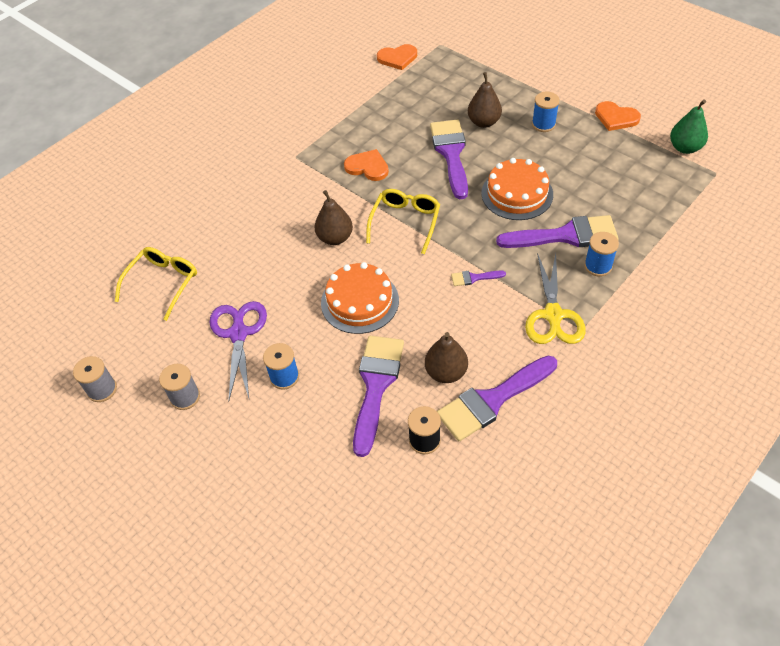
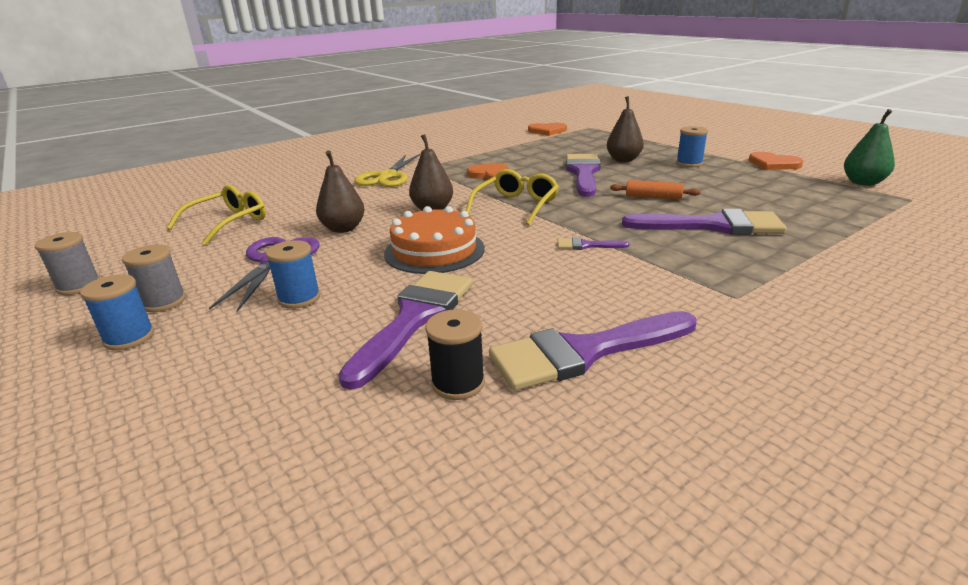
camera: 10 degrees right, 25 degrees down
brown pear [425,332,468,383] -> brown pear moved to [316,150,364,233]
orange cake [481,158,553,220] -> orange rolling pin [610,180,700,200]
yellow scissors [525,253,586,344] -> yellow scissors moved to [354,154,420,187]
blue spool [584,232,619,277] -> blue spool moved to [80,274,154,350]

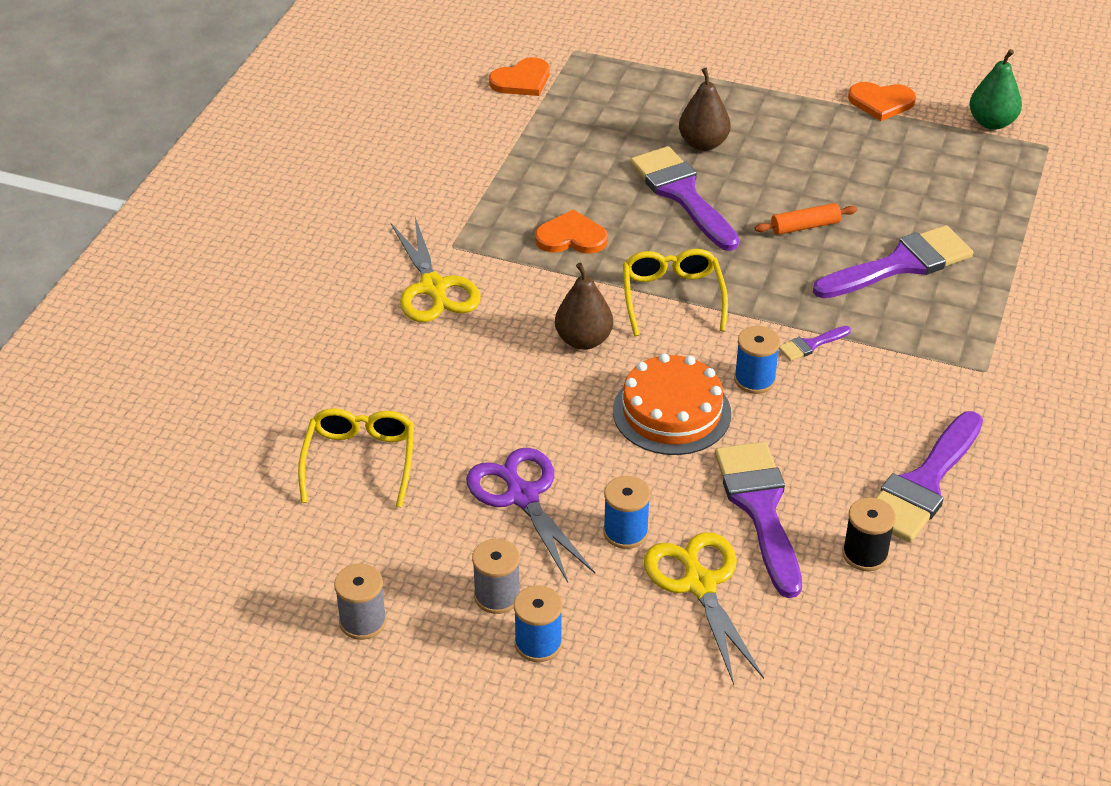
camera: 35 degrees left, 15 degrees up
brown pear [316,150,364,233] -> none
blue spool [676,126,708,167] -> blue spool moved to [734,326,780,394]
none -> yellow scissors [644,532,764,685]

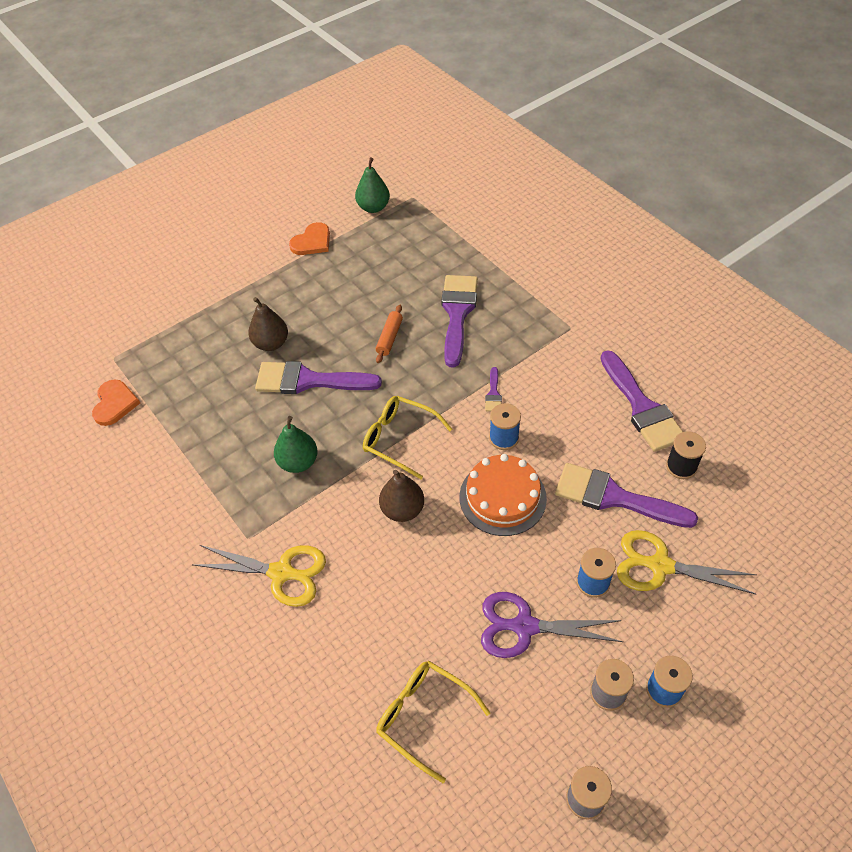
camera: 55 degrees left, 10 degrees up
orange heart [535,210,608,254] -> green pear [274,416,318,473]

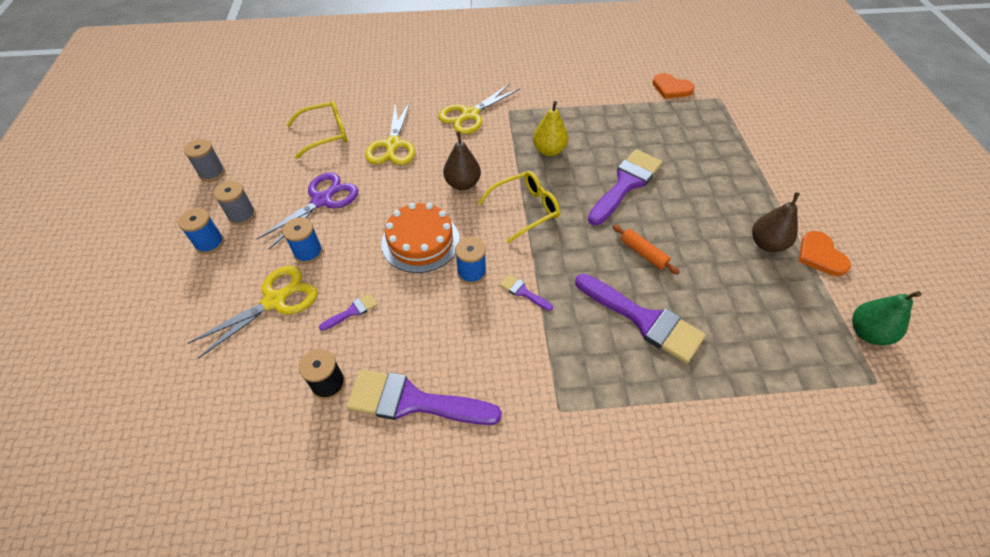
camera: 120 degrees right, 0 degrees up
brown pear [248,297,288,351] -> brown pear moved to [752,192,800,252]
green pear [274,416,318,473] -> yellow pear [533,101,568,156]
purple brush [555,463,698,528] -> purple brush [319,293,378,331], size x0.44
none -> yellow scissors [365,102,415,165]

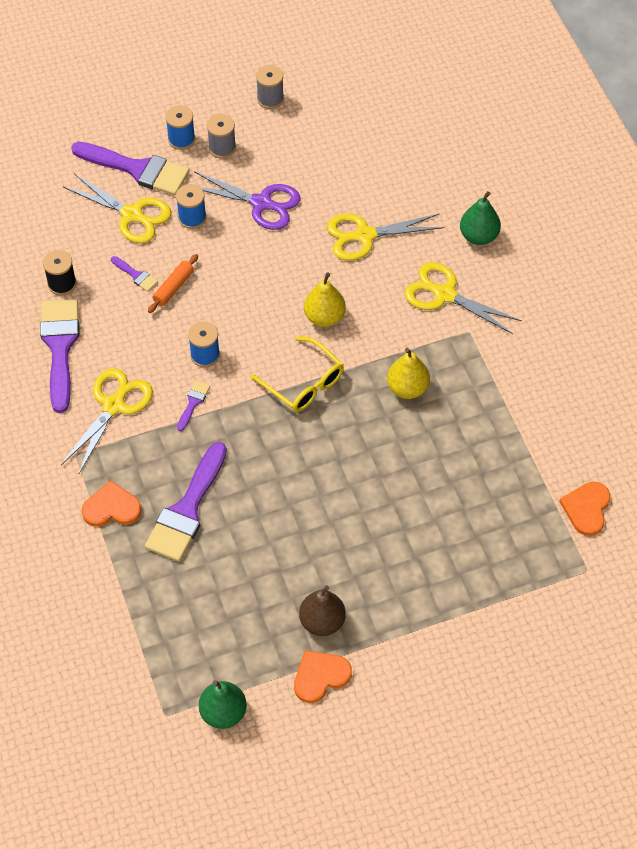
camera: 75 degrees right, 5 degrees up
yellow glasses [286,100,347,159] -> none
orange cake [381,203,460,273] -> none
brown pear [443,131,481,190] -> yellow pear [304,272,346,327]
purple brush [588,149,663,225] -> purple brush moved to [71,142,190,196]
orange rolling pin [613,225,680,275] -> orange rolling pin moved to [148,254,198,313]
none -> yellow scissors [61,368,153,473]
none -> orange heart [81,480,141,527]
none -> green pear [460,191,501,245]

